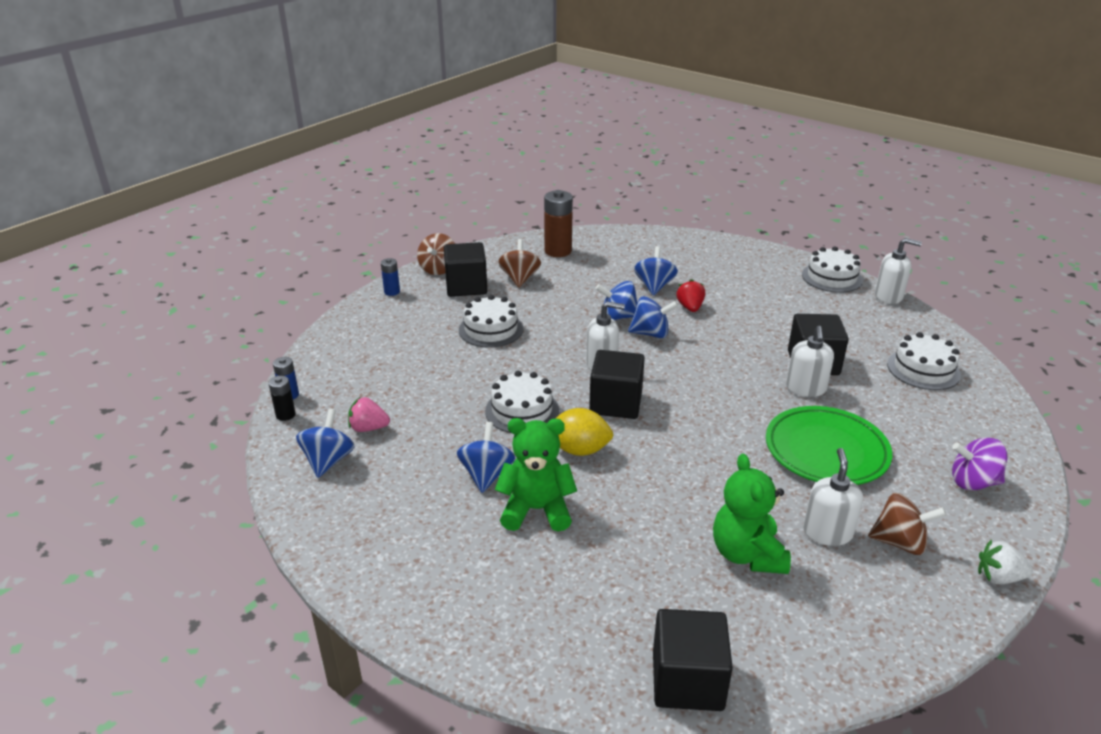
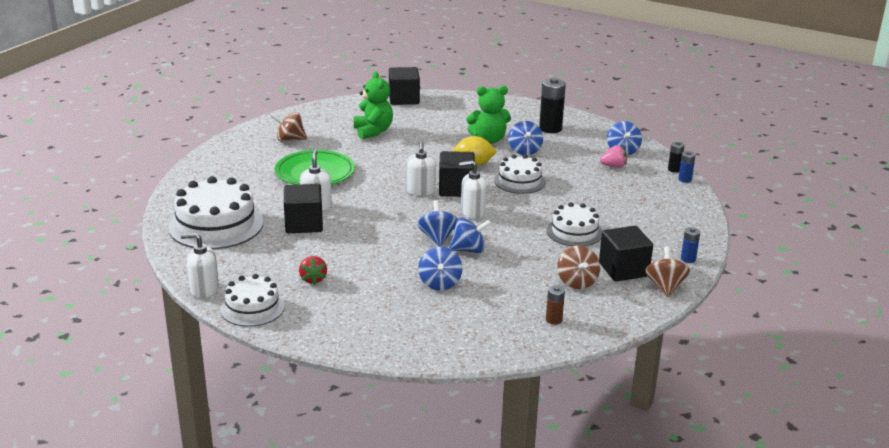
camera: 170 degrees right, 5 degrees down
brown battery [544,190,573,257] -> brown battery [546,285,565,325], size x0.53
blue spinning top [628,296,678,338] -> blue spinning top turned 90 degrees clockwise [417,200,457,247]
red strawberry [676,279,705,312] -> red strawberry moved to [299,256,327,285]
white soap dispenser [803,448,863,546] -> white soap dispenser moved to [406,141,436,196]
white cake [887,332,961,390] -> white cake [168,176,263,249], size x1.66
purple spinning top [952,438,1007,491] -> none
white strawberry [978,539,1033,584] -> none
none -> black battery [539,78,566,133]

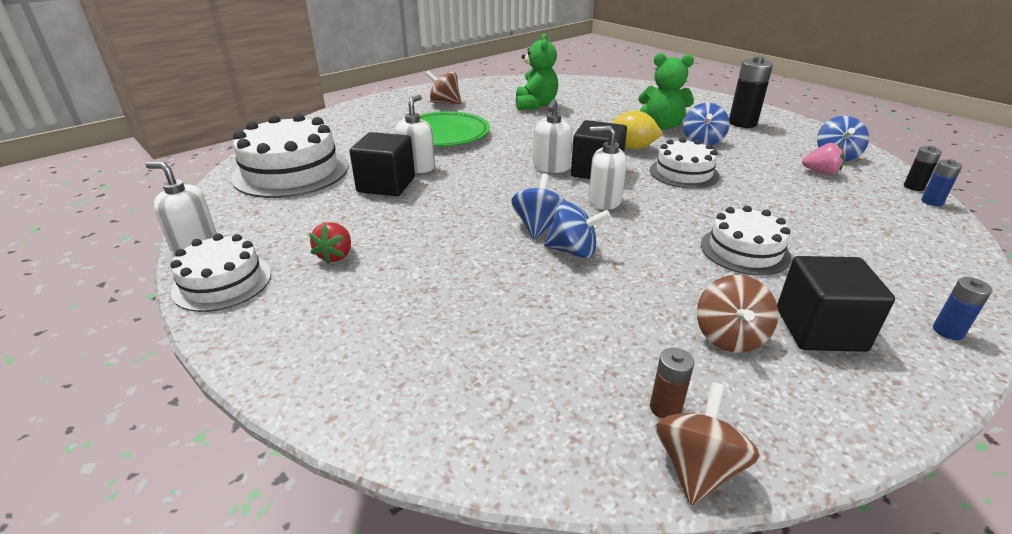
camera: 20 degrees right, 5 degrees up
black cube [389,67,420,105] -> none
blue spinning top [418,246,462,291] -> none
brown spinning top [645,246,690,297] -> brown spinning top moved to [655,382,760,506]

